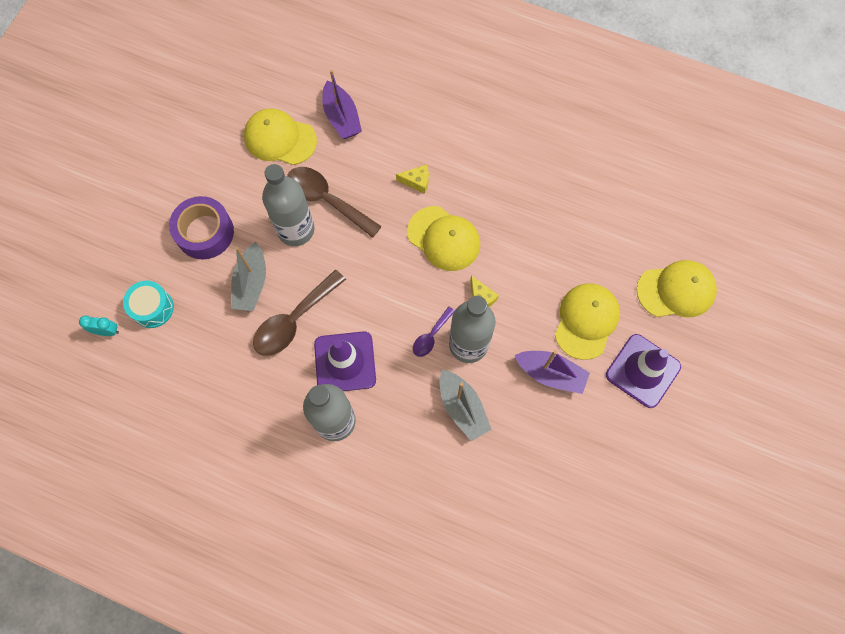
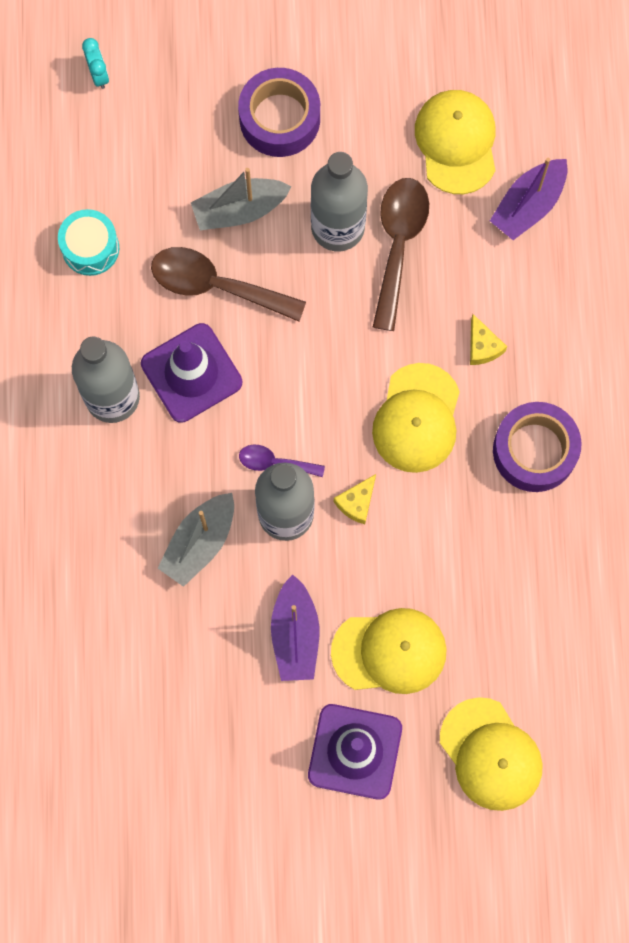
camera: 65 degrees right, 5 degrees up
turquoise drum [123,281,174,328] -> turquoise drum moved to [58,209,119,276]
none -> purple tape [493,402,582,492]

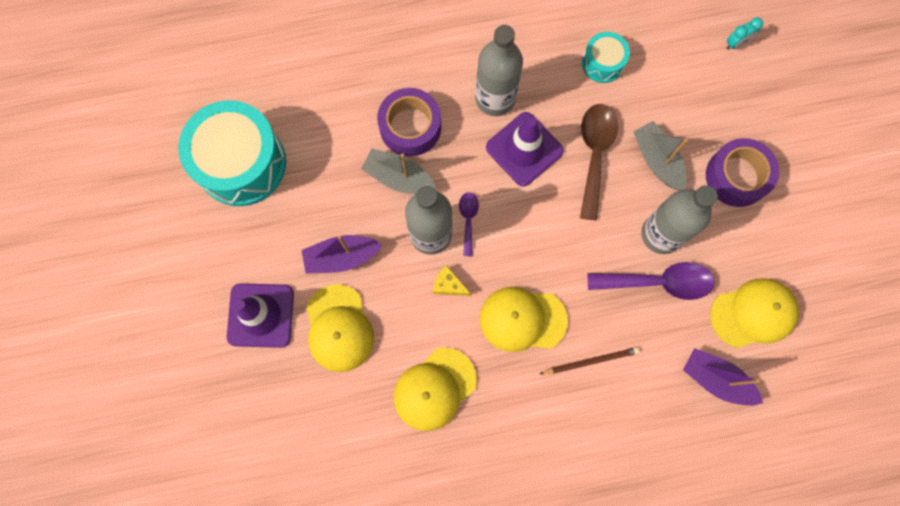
camera: 80 degrees right, 0 degrees up
brown spoon [373,178,429,331] -> purple spoon [588,262,715,300]
yellow cap [440,697,543,811] -> yellow cap moved to [393,347,477,431]
yellow cheese [470,314,507,365] -> brown pencil [540,347,640,374]
purple tape [493,402,582,492] -> purple tape moved to [377,88,441,156]
none -> turquoise drum [178,100,286,206]

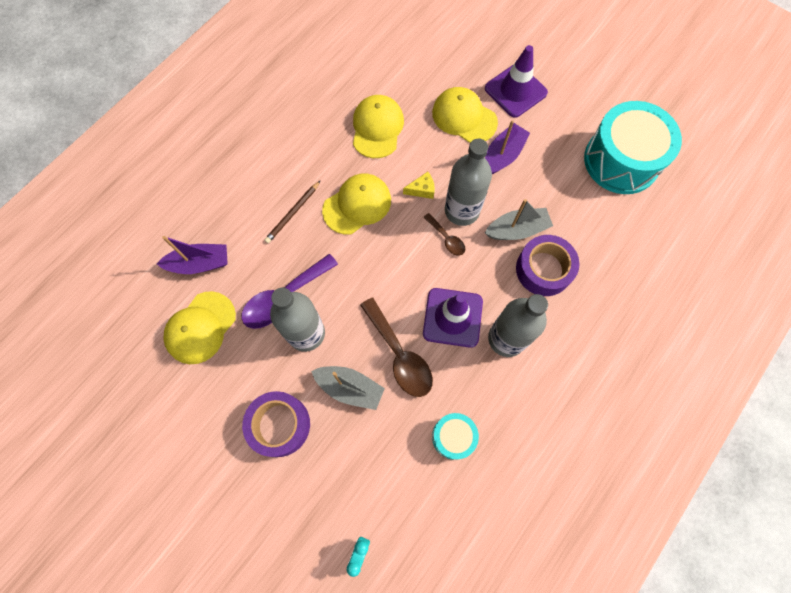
camera: 140 degrees right, 5 degrees down
purple spoon [459,192,479,256] -> brown spoon [423,213,465,256]

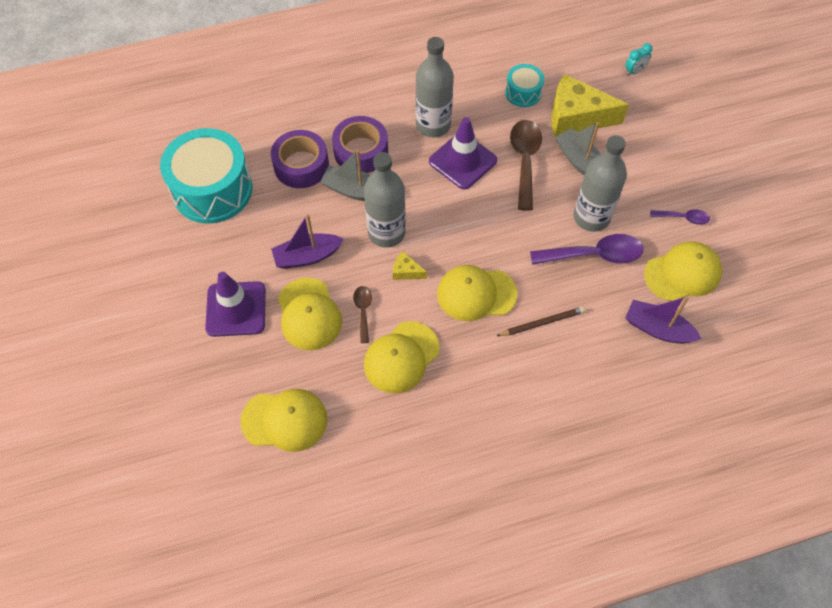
camera: 145 degrees left, 10 degrees down
purple tape [242,391,310,457] -> purple tape moved to [271,130,329,188]
brown spoon [423,213,465,256] -> brown spoon moved to [353,286,372,343]
none -> yellow cap [240,389,327,452]
none -> yellow cheese [551,74,629,137]
none -> purple spoon [650,209,710,225]

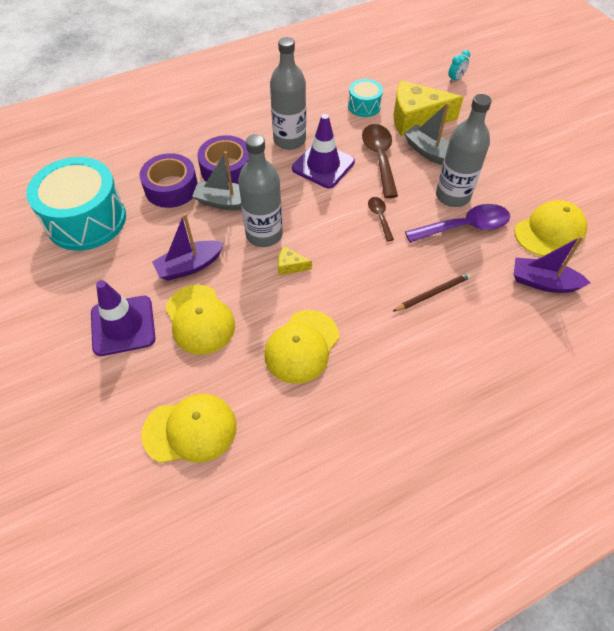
camera: 10 degrees left, 5 degrees down
brown spoon [353,286,372,343] -> brown spoon moved to [368,197,394,242]
yellow cap [437,265,517,321] -> none
purple spoon [650,209,710,225] -> none

